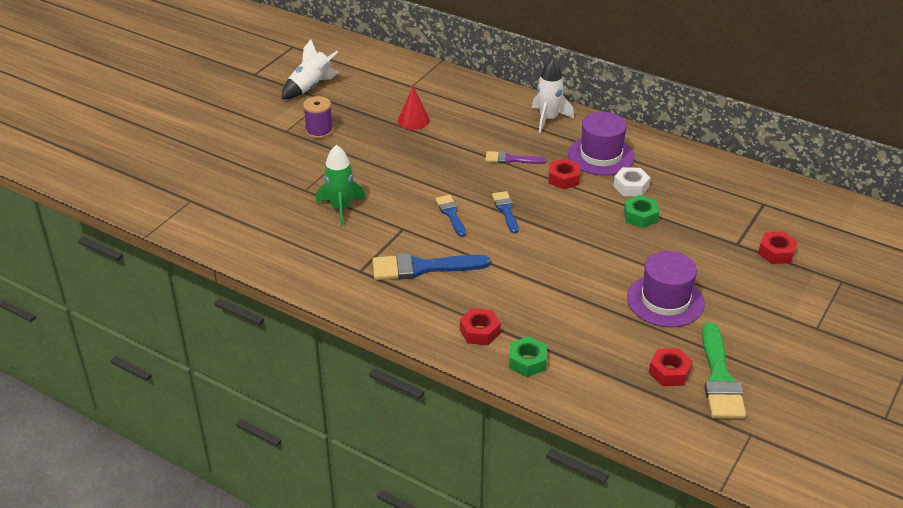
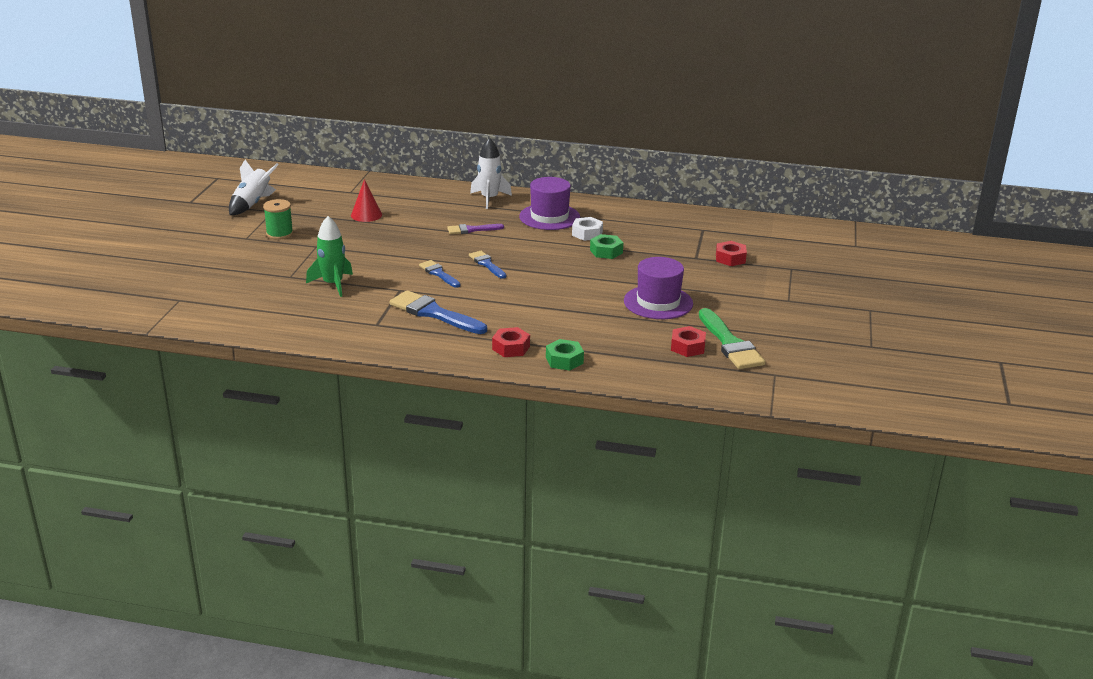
camera: 20 degrees left, 10 degrees down
purple spool [303,96,333,139] -> green spool [263,199,293,240]
blue brush [372,253,490,280] -> blue brush turned 60 degrees clockwise [389,290,487,334]
red nut [548,158,580,190] -> none

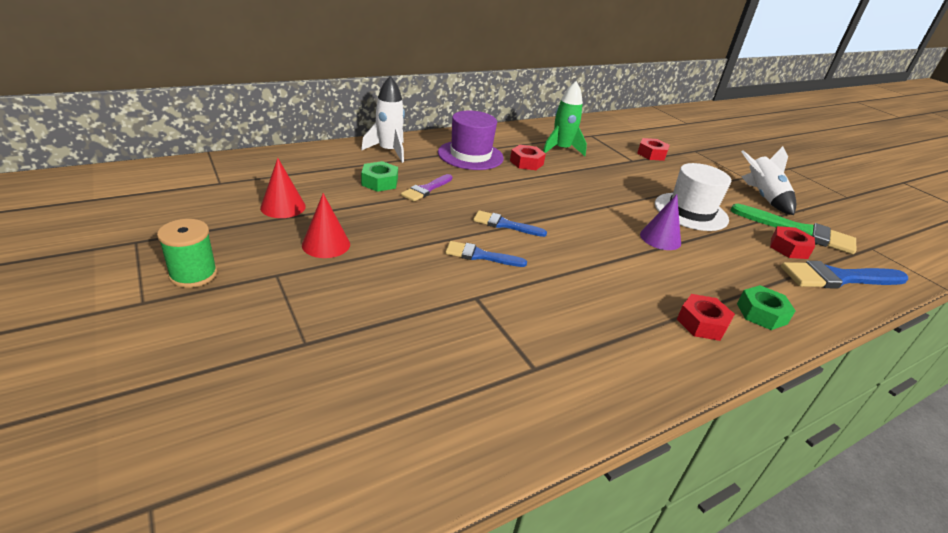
camera: 45 degrees left, 5 degrees up
white rocket [229,160,279,215] -> white rocket moved to [741,146,796,215]
green rocket [306,216,353,297] -> green rocket moved to [543,81,587,156]
blue brush [389,290,487,334] -> blue brush moved to [781,261,908,288]
white nut [572,217,603,241] -> red nut [510,145,546,170]
green nut [590,234,623,259] -> green nut moved to [361,161,398,192]
purple hat [624,257,693,319] -> white hat [655,163,731,231]
none -> red cone [302,193,350,258]
none -> purple cone [640,194,681,250]

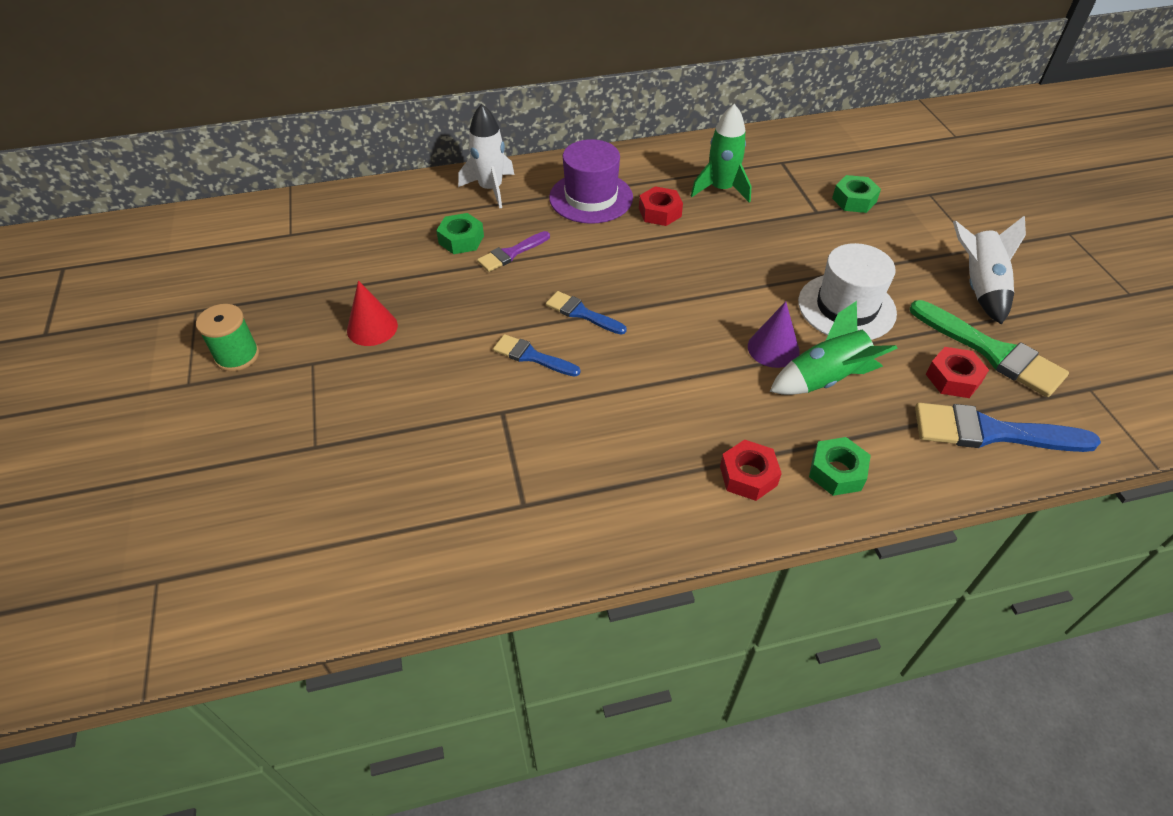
camera: 20 degrees right, 15 degrees up
red cone [260,158,306,218] -> none
red nut [637,138,670,161] -> green nut [832,175,881,213]
none -> green rocket [770,301,898,395]

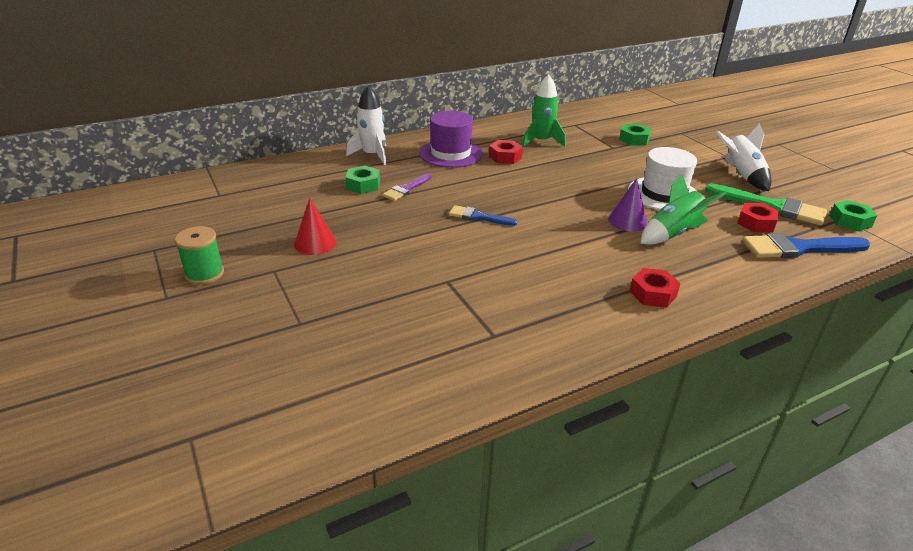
camera: 15 degrees left, 15 degrees down
blue brush [493,334,580,376] -> none
green nut [809,437,871,496] -> green nut moved to [829,200,878,232]

